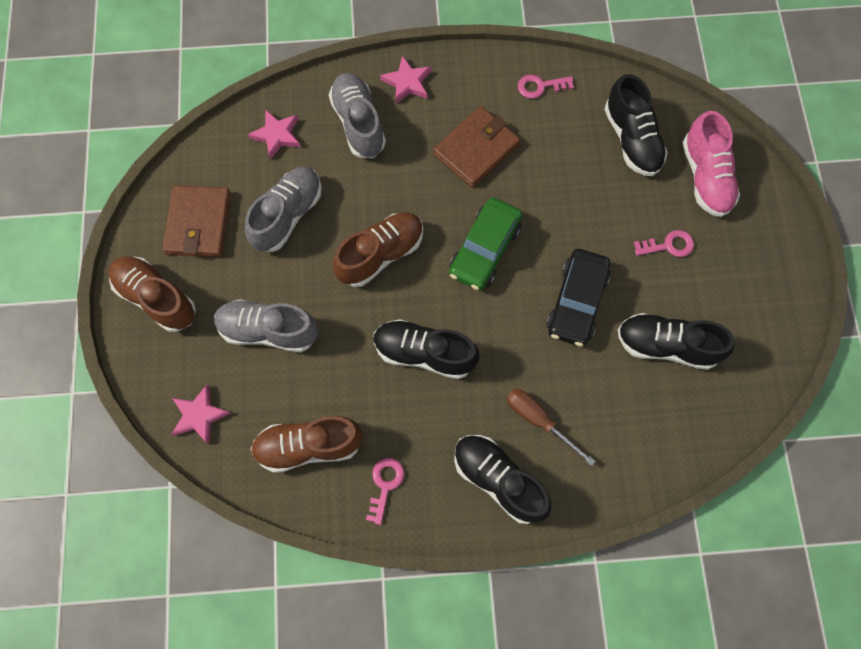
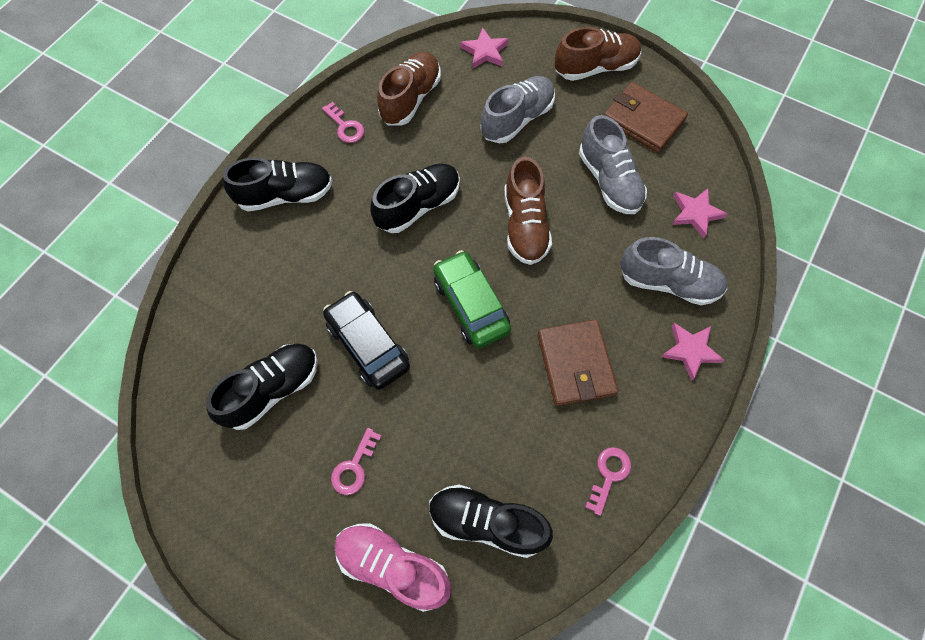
camera: 125 degrees right, 5 degrees down
brown screwdriver [507,389,596,466] -> none

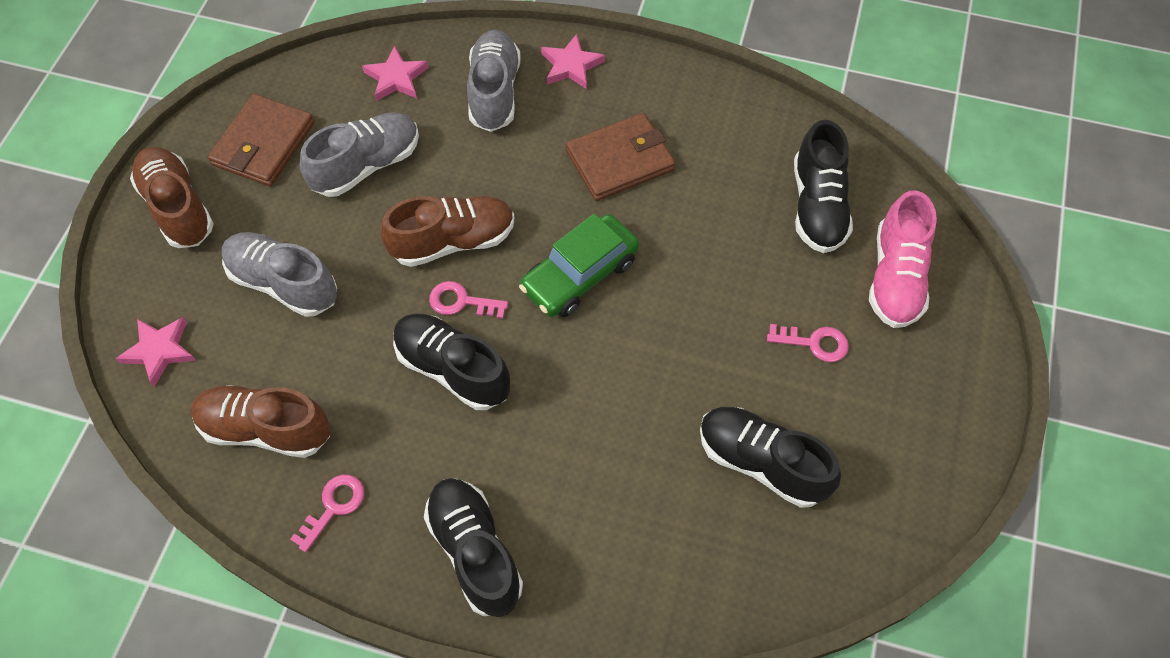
camera: 105 degrees left, 5 degrees down
black car [323,291,410,390] -> none
pink key [585,447,631,516] -> pink key moved to [429,281,508,319]

